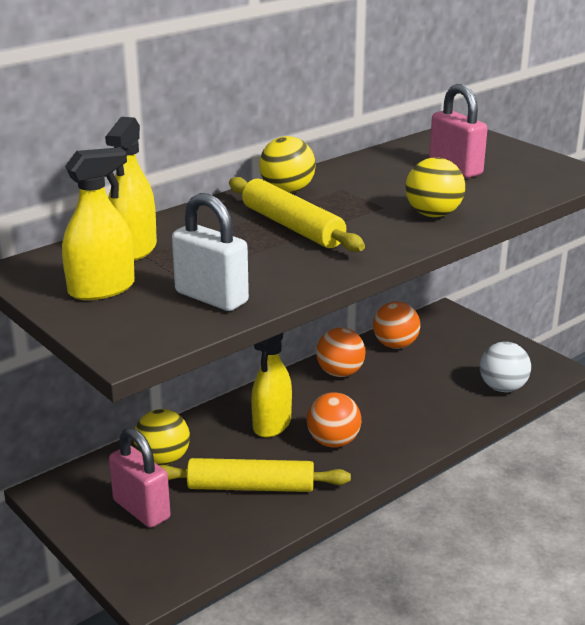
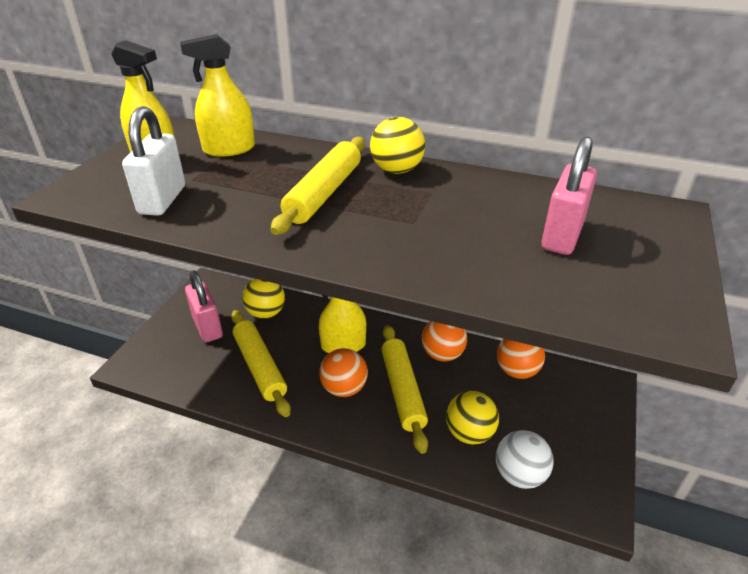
camera: 60 degrees right, 10 degrees up
pink padlock [109,428,170,528] -> pink padlock turned 45 degrees counterclockwise [185,270,223,343]
yellow ball [406,157,465,217] -> yellow ball moved to [446,391,499,445]
none -> yellow rolling pin [381,325,428,454]

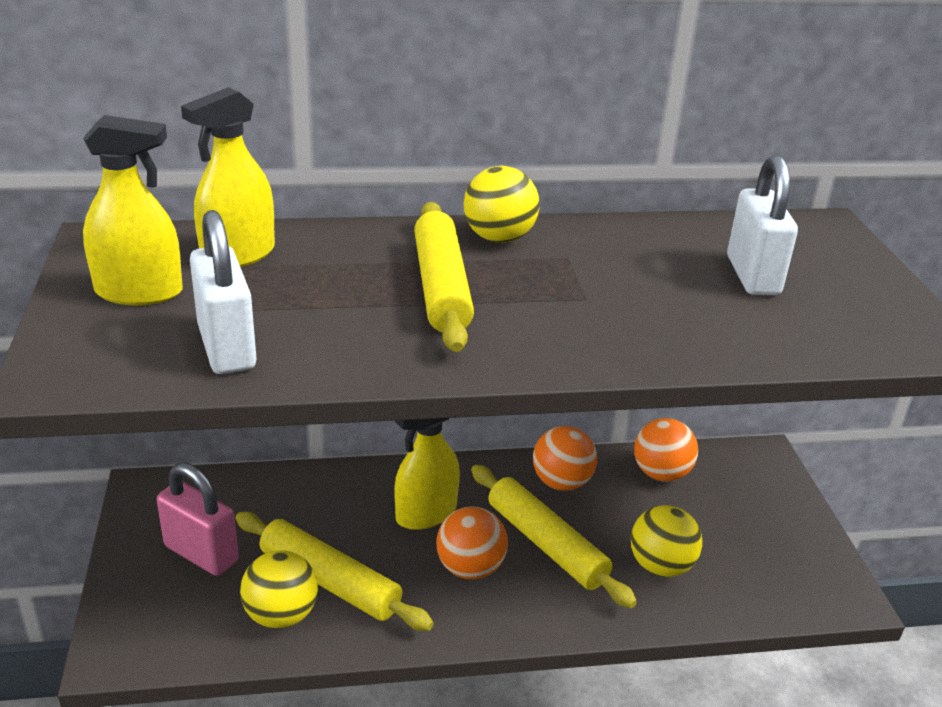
camera: 30 degrees left, 5 degrees down
yellow ball [242,279,285,319] -> yellow ball moved to [240,550,318,629]
white ball [496,430,554,489] -> none
pink padlock [542,136,597,255] -> white padlock [727,155,798,295]

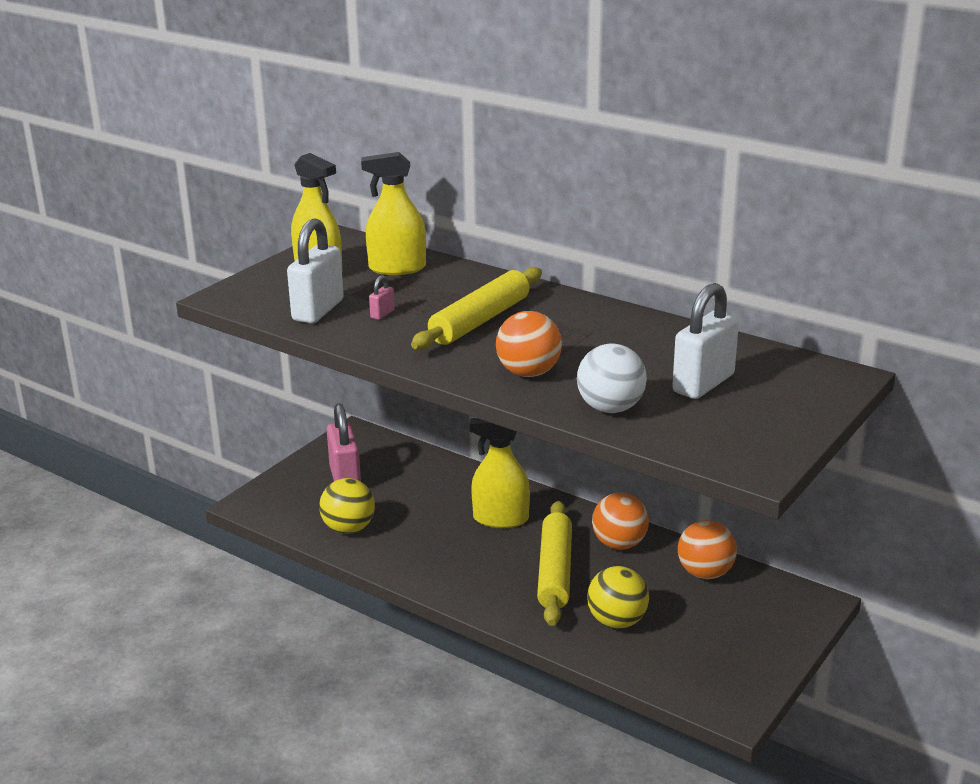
camera: 45 degrees right, 5 degrees down
yellow rolling pin [236,512,434,631] -> none
orange ball [436,507,508,579] -> orange ball moved to [496,311,562,377]
yellow ball [464,166,539,243] -> none
none -> pink padlock [369,275,395,320]
none -> white ball [577,343,647,413]

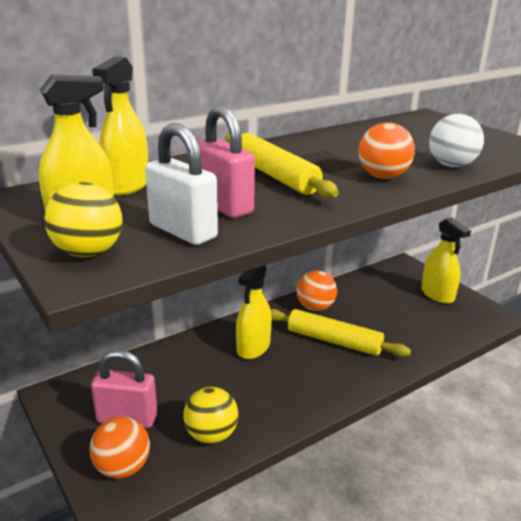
camera: 70 degrees left, 0 degrees up
pink padlock [369,275,395,320] -> pink padlock [197,106,255,218], size x2.33
yellow ball [587,566,649,628] -> yellow ball moved to [44,182,123,257]
white padlock [672,283,739,399] -> none
orange ball [678,520,737,579] -> orange ball moved to [90,417,150,479]
none -> yellow spray bottle [421,217,471,304]

